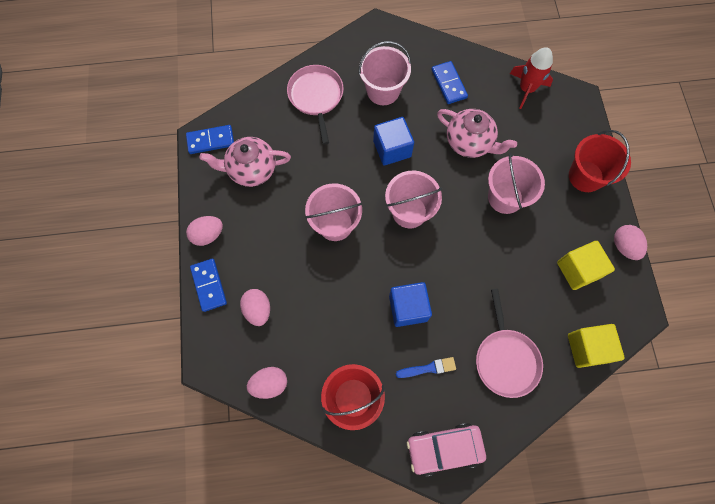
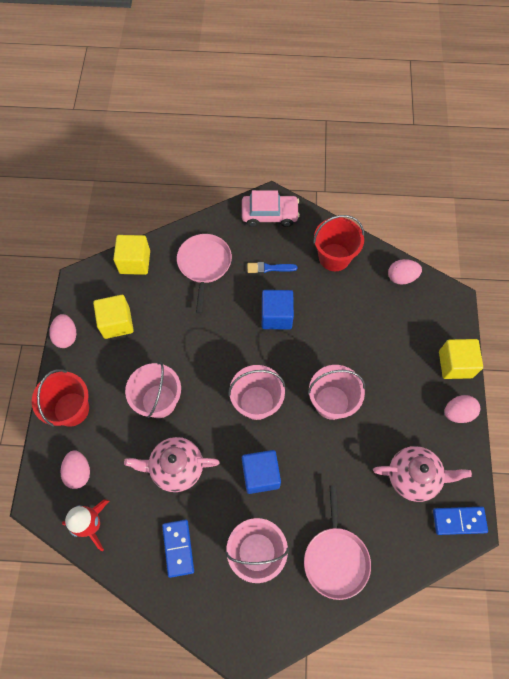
camera: 170 degrees left, 5 degrees down
blue domino [190,258,227,312] -> yellow cube [439,339,483,379]
pink egg [240,289,270,326] -> pink egg moved to [60,451,90,489]
pink teapot [437,109,517,158] -> pink teapot turned 45 degrees counterclockwise [124,437,220,492]

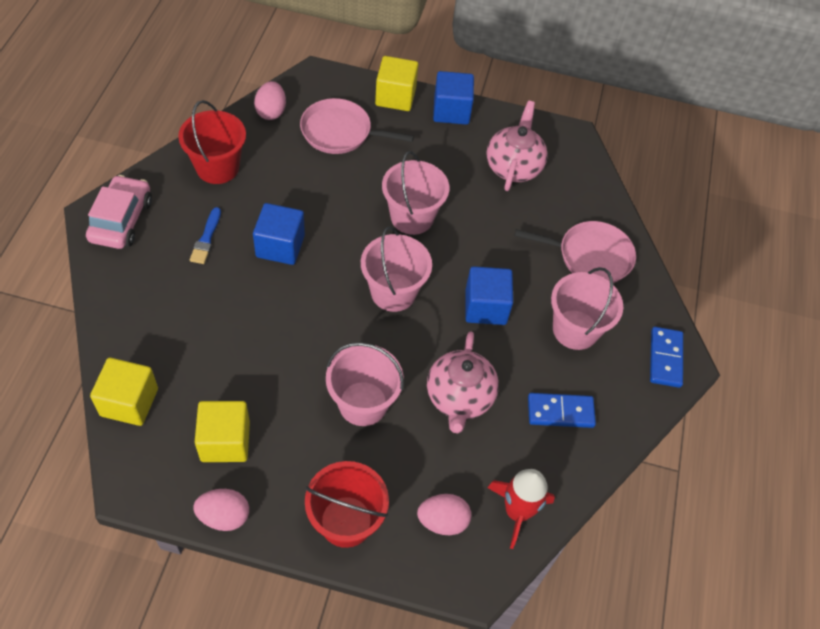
camera: 85 degrees left, 10 degrees down
pink pan [177,234,232,314] -> pink pan moved to [300,98,414,154]
blue domino [433,507,488,535] -> blue domino moved to [650,327,683,388]
pink egg [444,395,480,423] -> blue cube [433,71,474,125]

